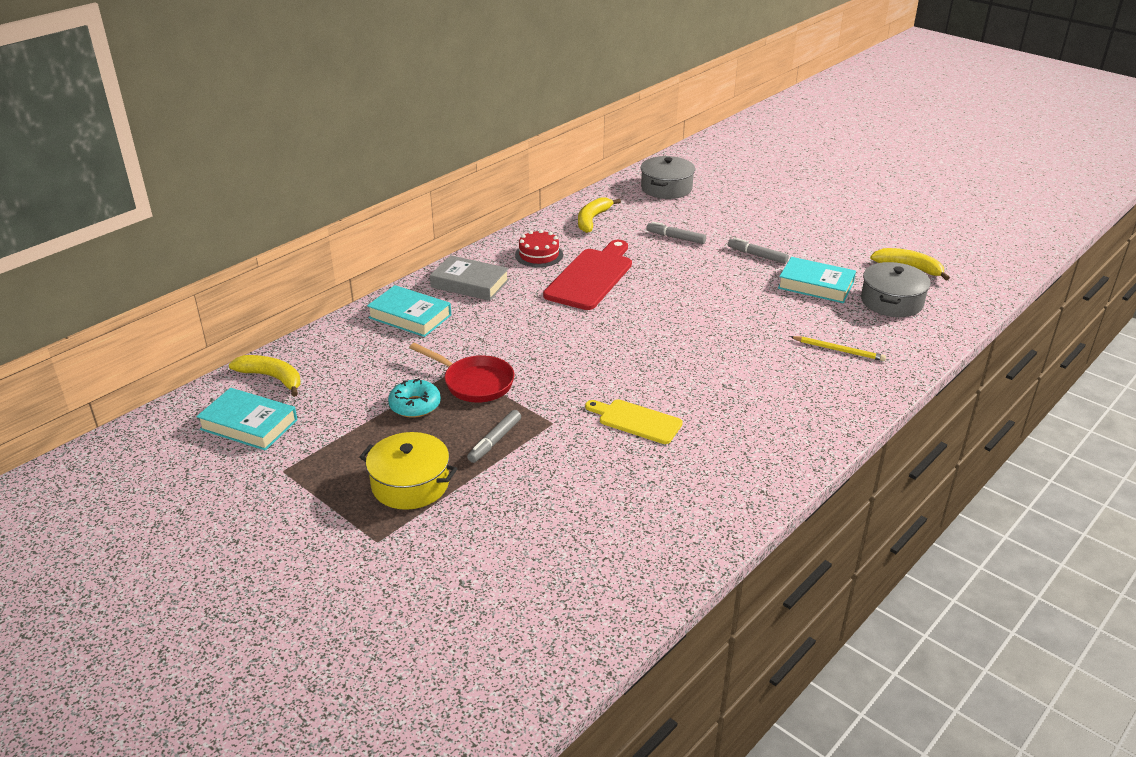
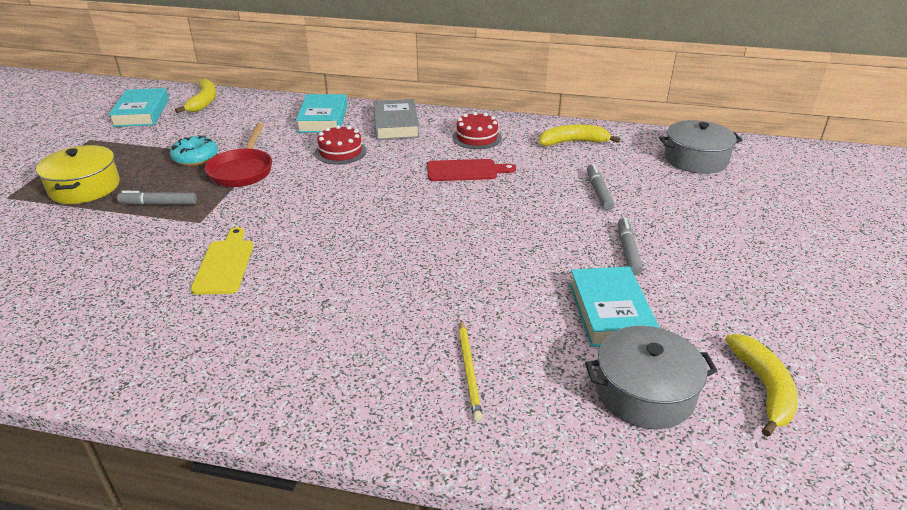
camera: 60 degrees right, 0 degrees up
red cutting board [543,240,632,310] -> red cutting board [427,159,516,181], size x0.61
none -> red cake [315,125,367,165]

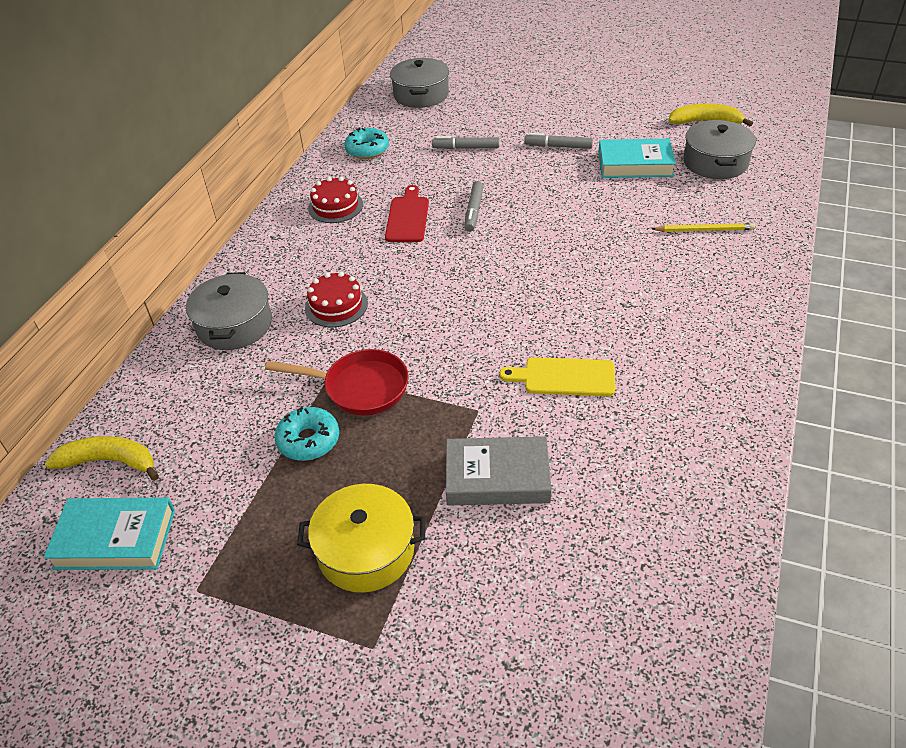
camera: 80 degrees left, 10 degrees up
grey marker [117,191,197,205] -> grey marker moved to [464,181,484,232]
turquoise book [296,94,347,133] -> grey pot [186,272,272,350]
grey book [373,99,419,140] -> grey book moved to [446,436,552,505]
yellow banana [539,124,621,146] -> turquoise donut [344,128,389,159]

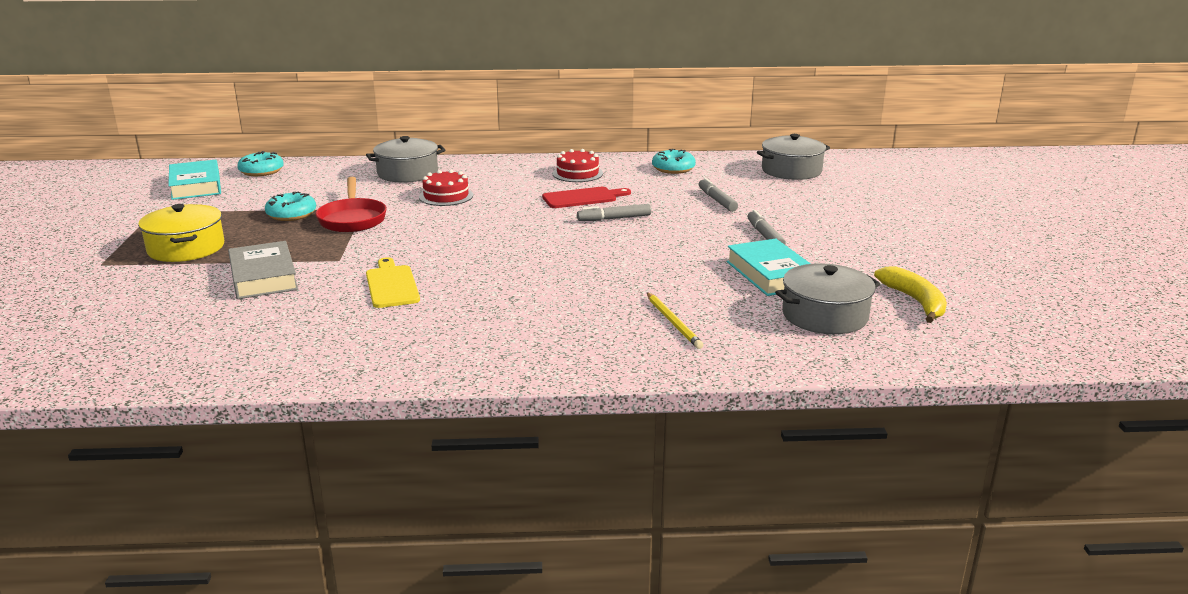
camera: 65 degrees right, 20 degrees down
yellow banana [45,436,159,481] -> turquoise donut [237,151,284,176]

